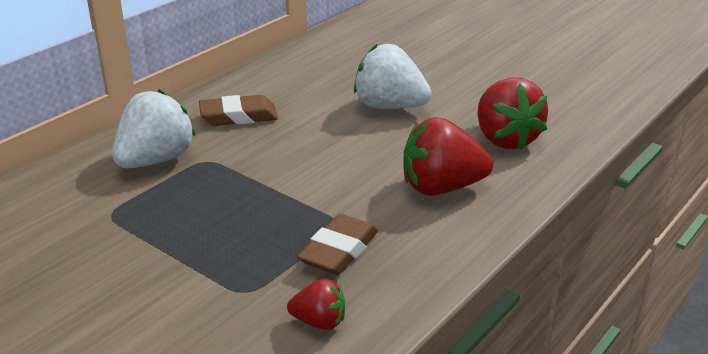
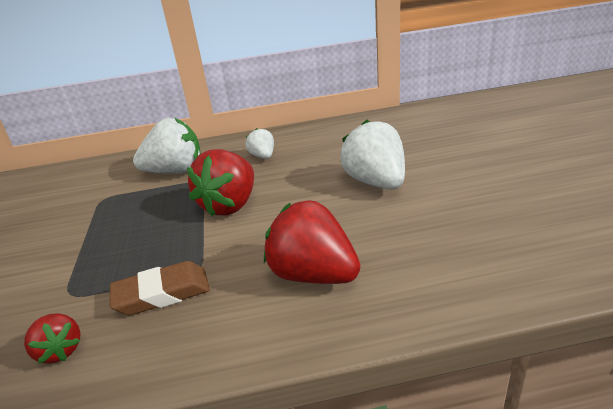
camera: 45 degrees right, 0 degrees up
brown eraser [199,95,278,126] -> white strawberry [246,128,274,159]
red strawberry [477,78,548,150] -> red strawberry moved to [187,149,254,217]

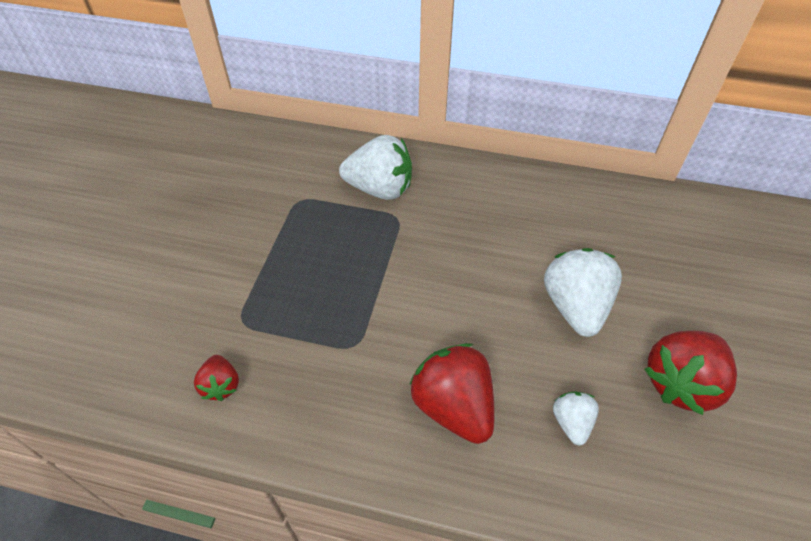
camera: 20 degrees right, 20 degrees up
brown eraser [110,261,210,315] -> none
red strawberry [187,149,254,217] -> red strawberry moved to [644,331,737,415]
white strawberry [246,128,274,159] -> white strawberry moved to [553,391,599,446]

